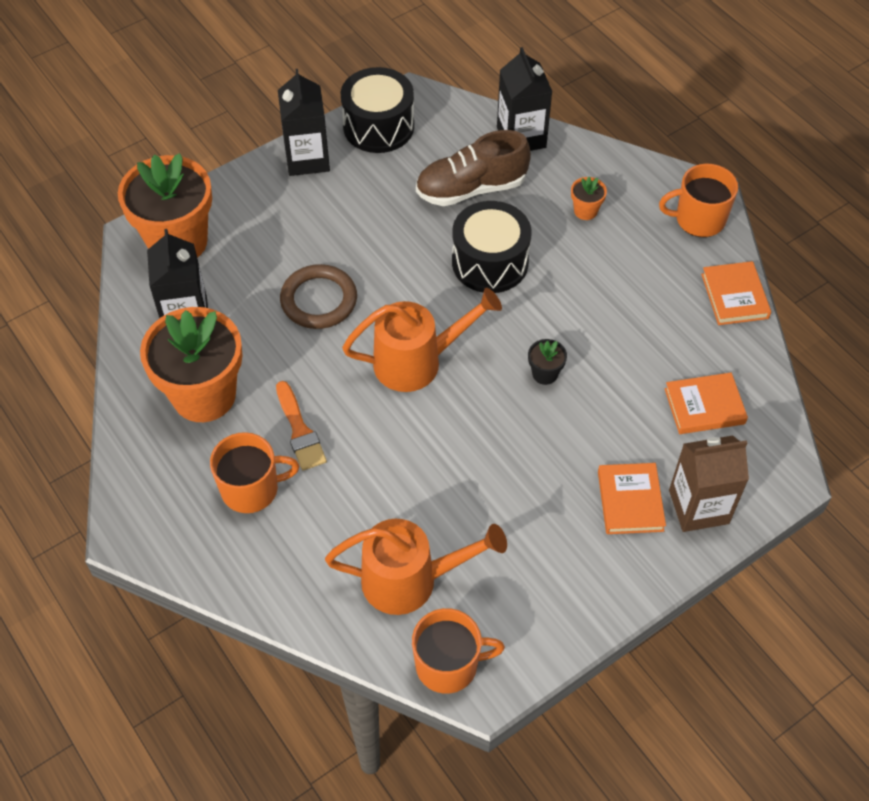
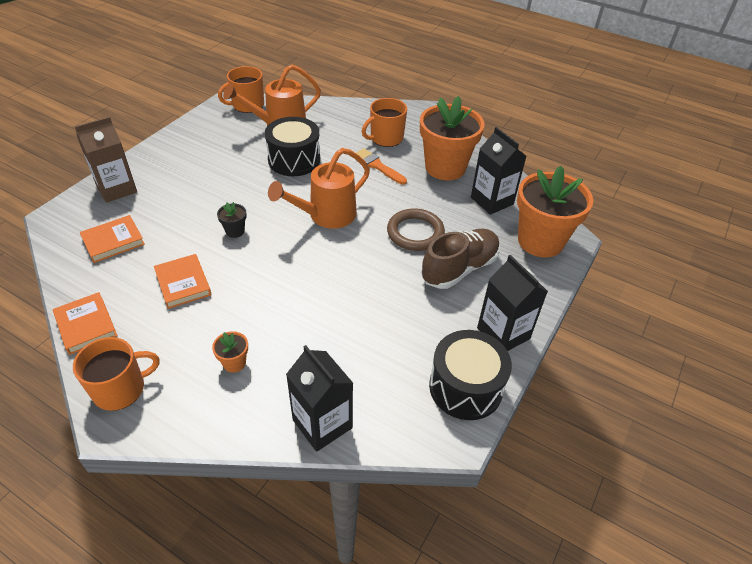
camera: 155 degrees right, 10 degrees down
brown shoe [416,130,531,206] -> brown shoe moved to [421,229,500,289]
black drum [452,201,532,293] -> black drum moved to [265,117,321,176]
orange book [598,463,666,534] -> orange book moved to [154,254,211,309]

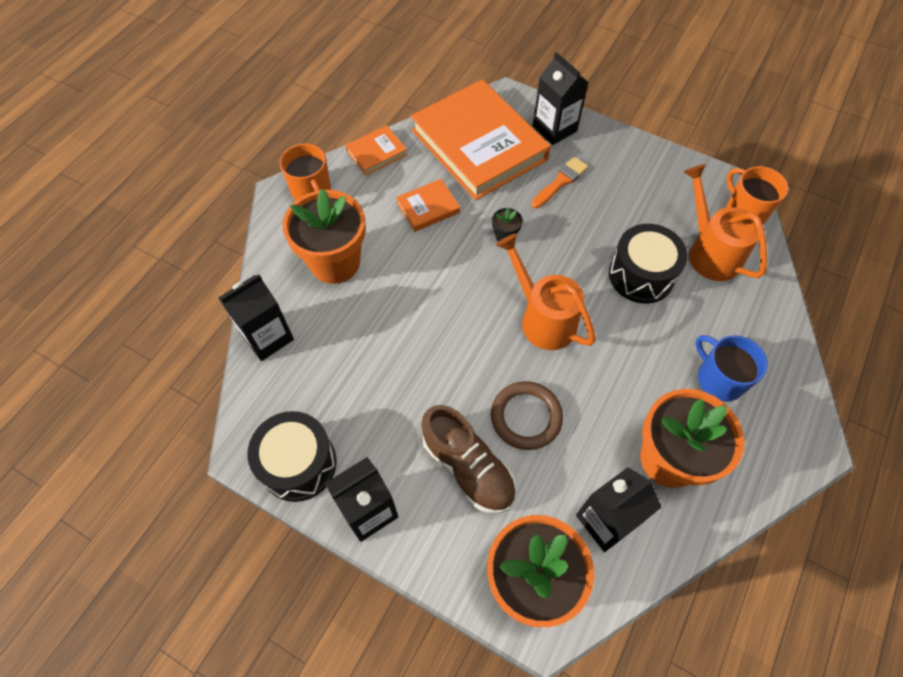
camera: 90 degrees right, 15 degrees up
brown carton [74,116,137,203] -> black carton [533,52,589,145]
orange book [80,215,145,263] -> orange book [411,80,550,200], size x2.31
orange flower pot [212,331,248,373] -> orange flower pot [283,189,366,284], size x2.47
orange brush [356,148,407,185] -> orange brush moved to [531,157,588,208]
orange mug [362,98,407,147] -> blue mug [695,335,768,402]

